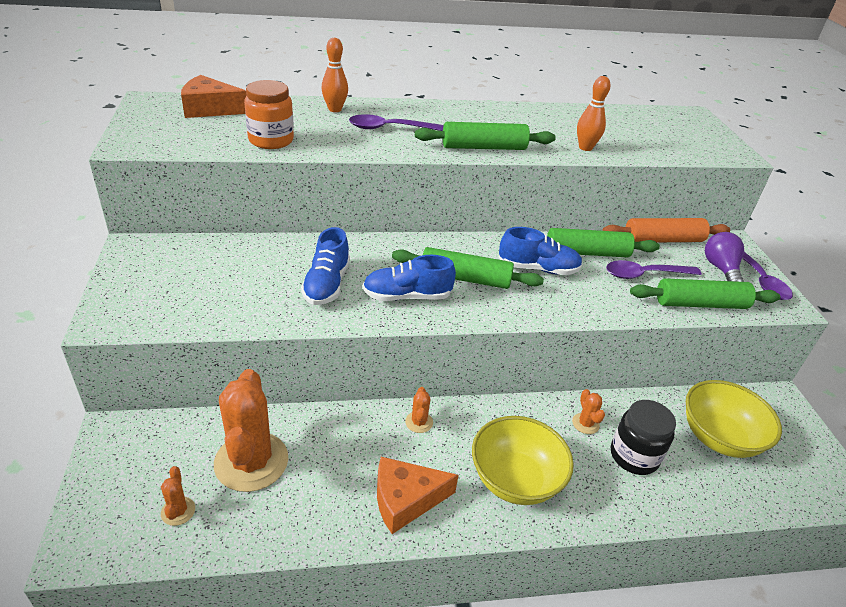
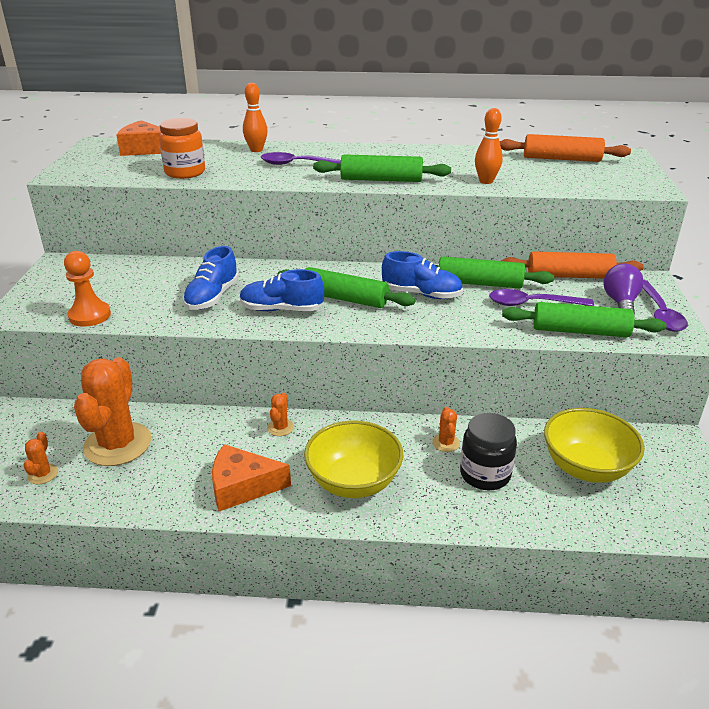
camera: 15 degrees right, 5 degrees down
none -> orange pawn [64,251,111,327]
none -> orange rolling pin [499,134,631,162]

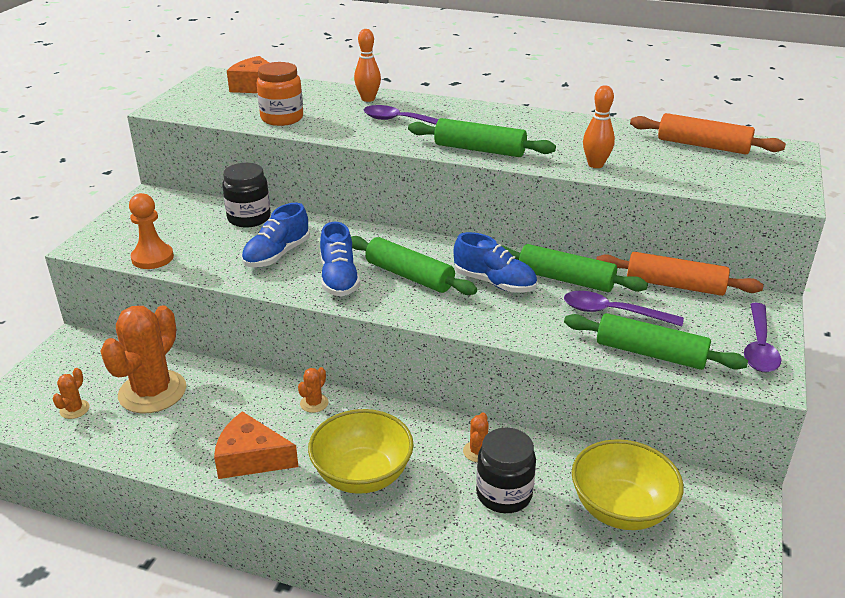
camera: 15 degrees right, 0 degrees up
blue shoe [240,269,324,311] -> blue shoe turned 120 degrees counterclockwise [320,222,360,297]
purple light bulb [604,264,644,315] -> none
none -> black jar [222,163,271,228]

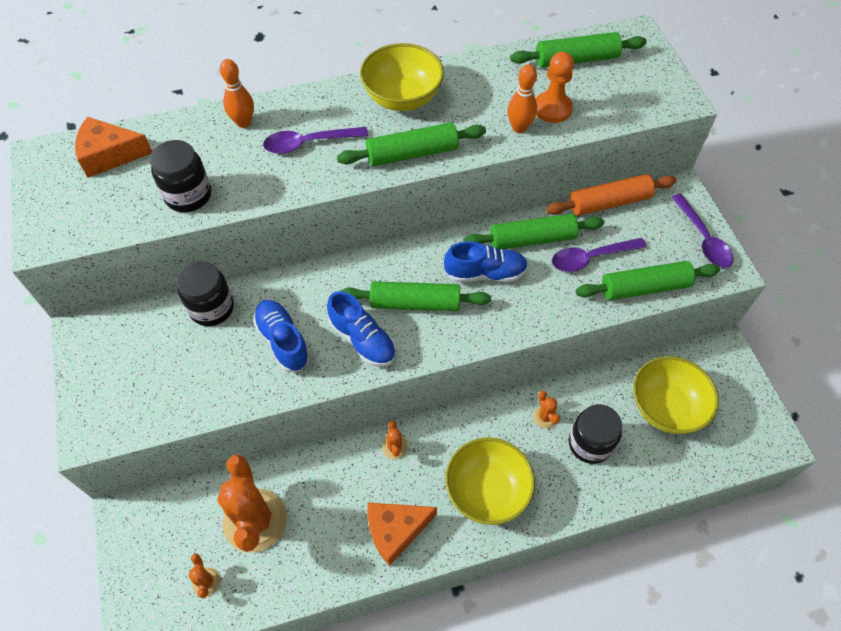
camera: 35 degrees left, 25 degrees up
orange pawn [129,193,174,269] -> orange pawn moved to [536,52,574,123]
blue shoe [242,203,310,267] -> blue shoe turned 150 degrees clockwise [253,300,310,372]
orange jar [257,62,303,126] -> black jar [150,140,211,212]
orange rolling pin [630,113,786,154] -> green rolling pin [510,32,647,68]
none -> yellow bowl [360,43,444,111]

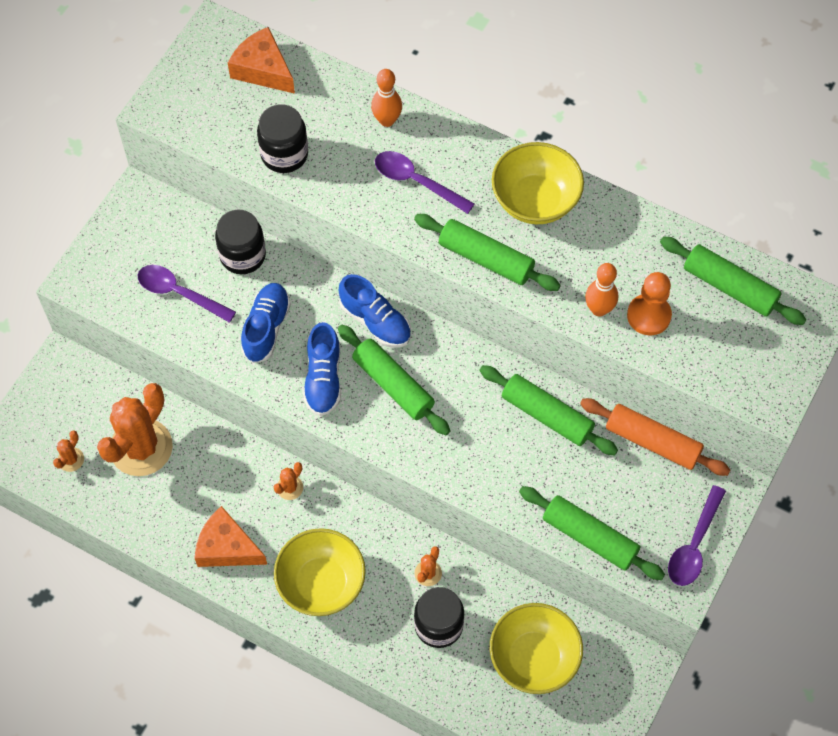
camera: 45 degrees right, 5 degrees up
blue shoe [444,241,528,282] -> blue shoe moved to [339,274,411,348]
purple spoon [552,238,646,272] -> purple spoon moved to [138,265,236,323]

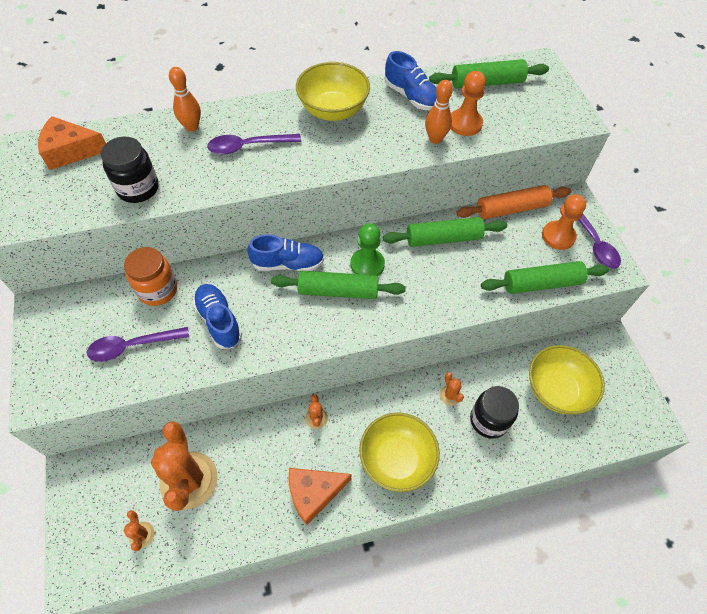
camera: 45 degrees left, 5 degrees down
black jar [215,209,266,274] -> orange jar [124,247,177,306]
blue shoe [303,322,341,416] -> blue shoe moved to [384,51,437,110]
green rolling pin [414,214,561,291] -> none
none -> green pawn [351,223,385,276]
none -> orange pawn [542,194,586,250]

